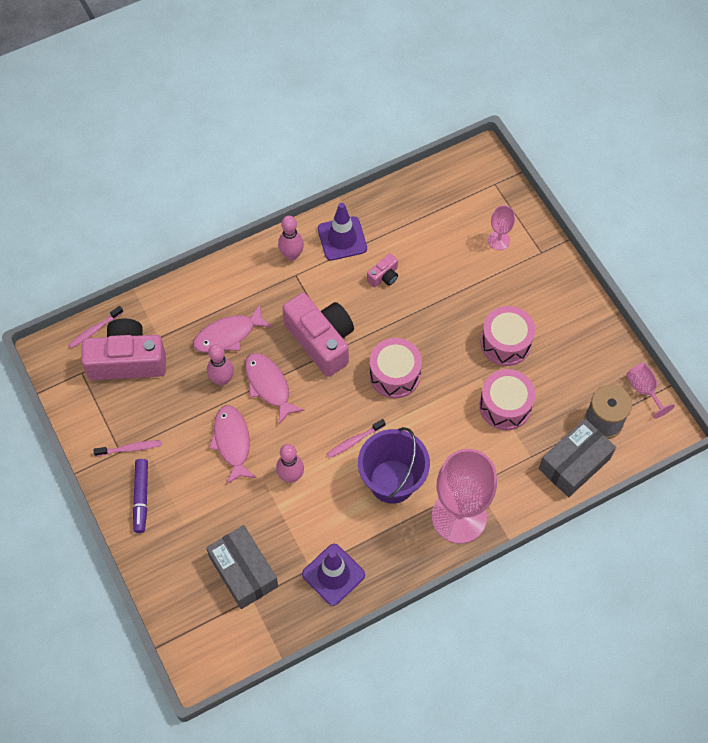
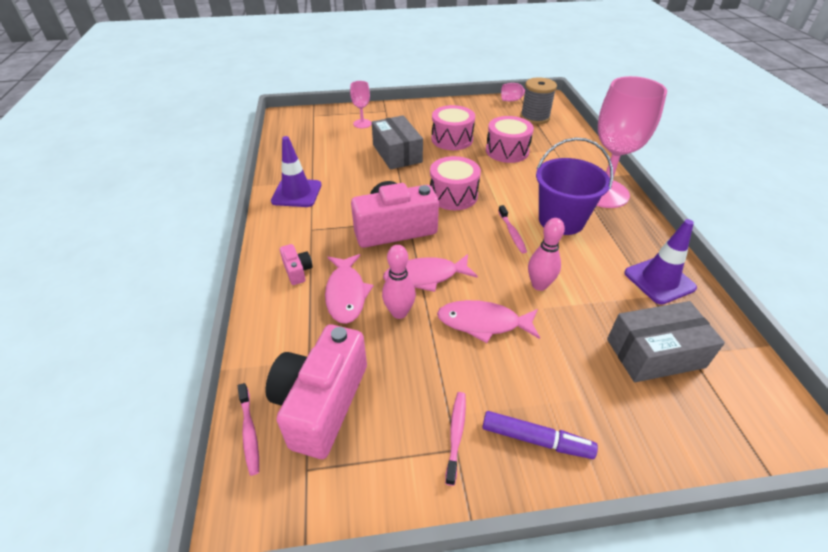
camera: 70 degrees left, 20 degrees down
pink bowling pin [278,216,304,261] -> none
pink camera [367,253,398,287] -> pink camera moved to [280,244,313,285]
grey box [539,419,616,497] -> grey box moved to [372,115,423,170]

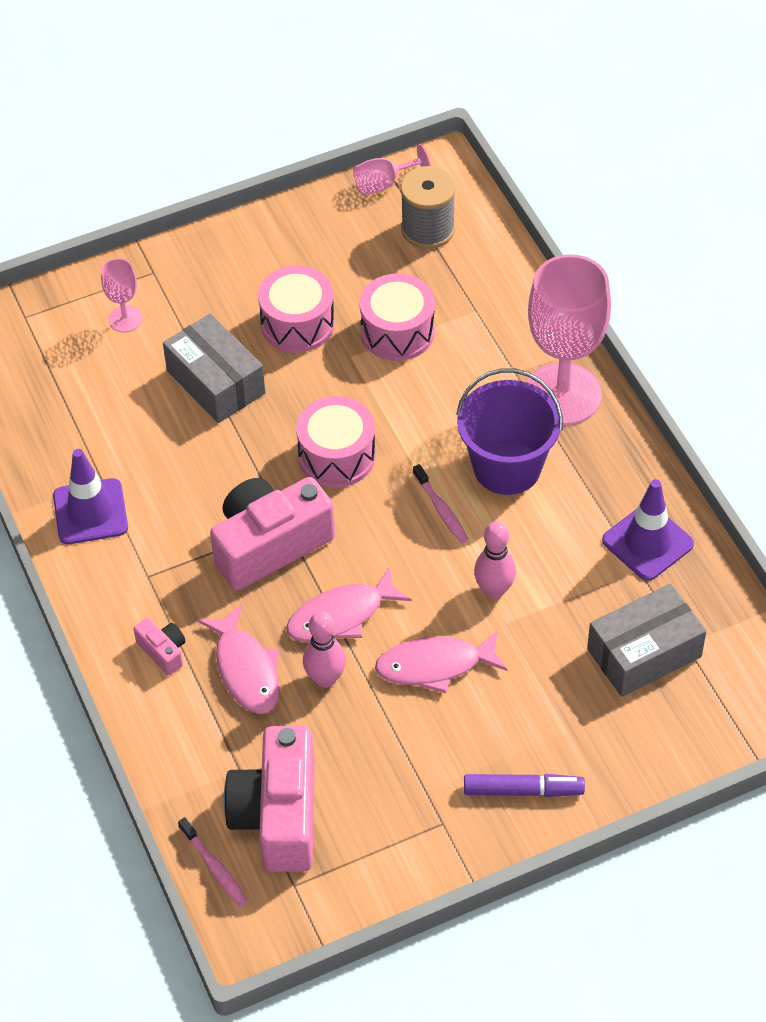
camera: 15 degrees left, 10 degrees up
pink toothbrush [445,392,466,486] -> none

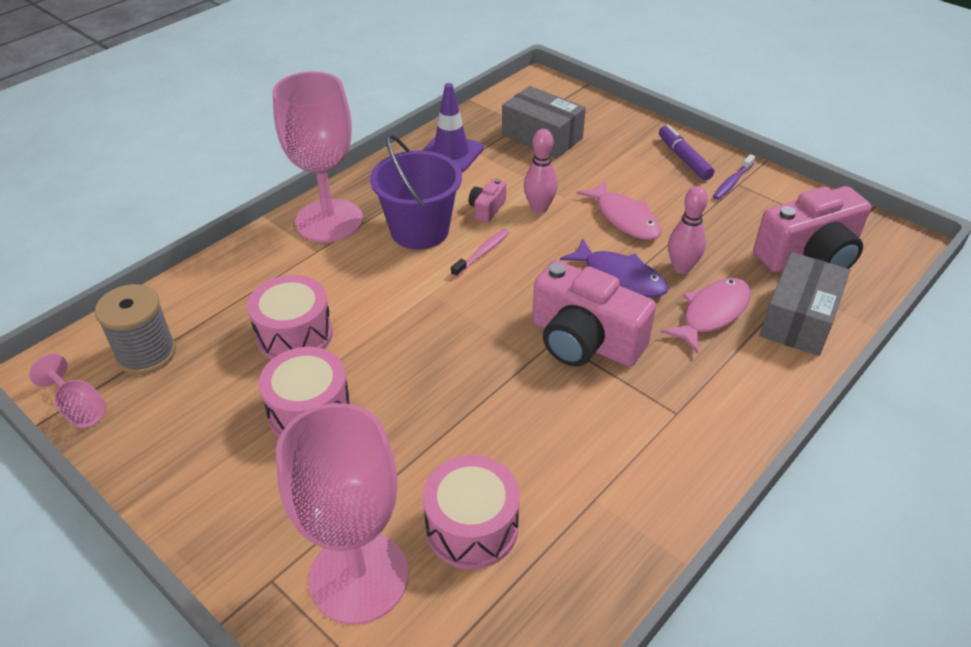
camera: 115 degrees left, 10 degrees down
purple traffic cone [53,449,128,544] -> none
pink goblet [101,258,142,332] -> pink goblet [276,403,409,624], size x2.22
pink camera [133,618,185,675] -> pink camera moved to [469,179,506,223]
grey box [163,314,266,423] -> grey box moved to [759,252,850,356]
pink toothbrush [178,817,248,906] -> none
pink fish [286,566,412,642] -> purple fish [560,238,668,298]
pink drum [296,396,376,487] -> pink drum moved to [423,455,520,569]
none -> purple toothbrush [713,154,755,200]

